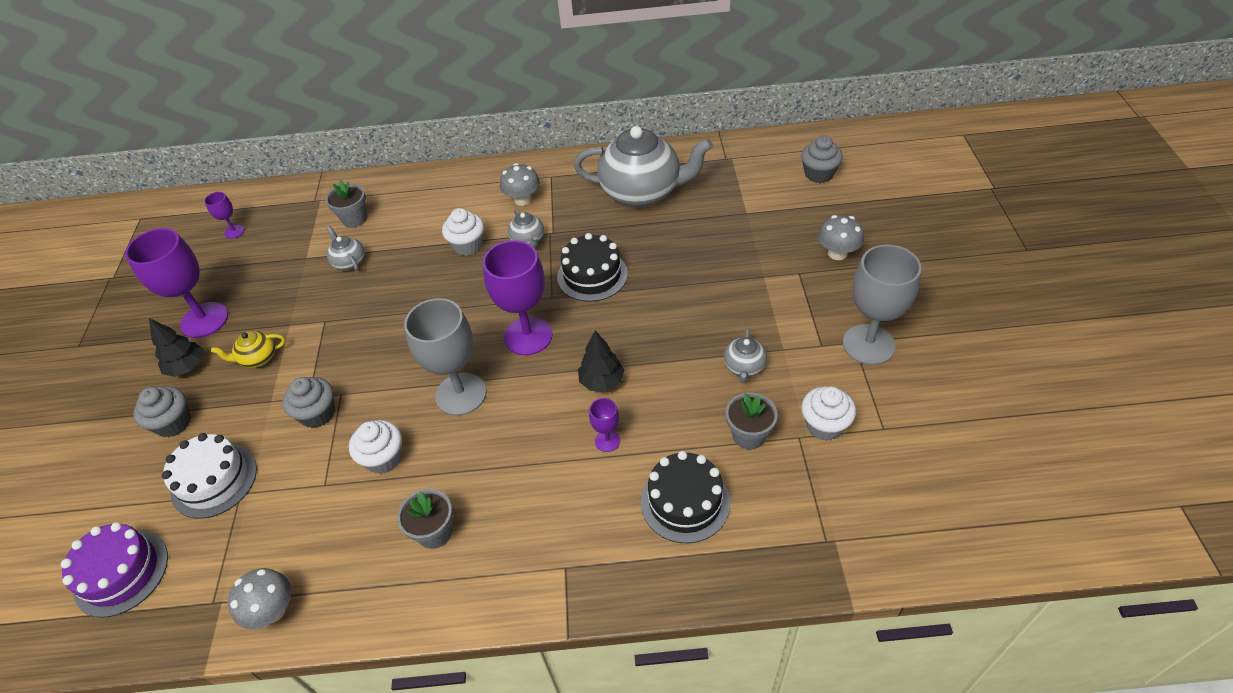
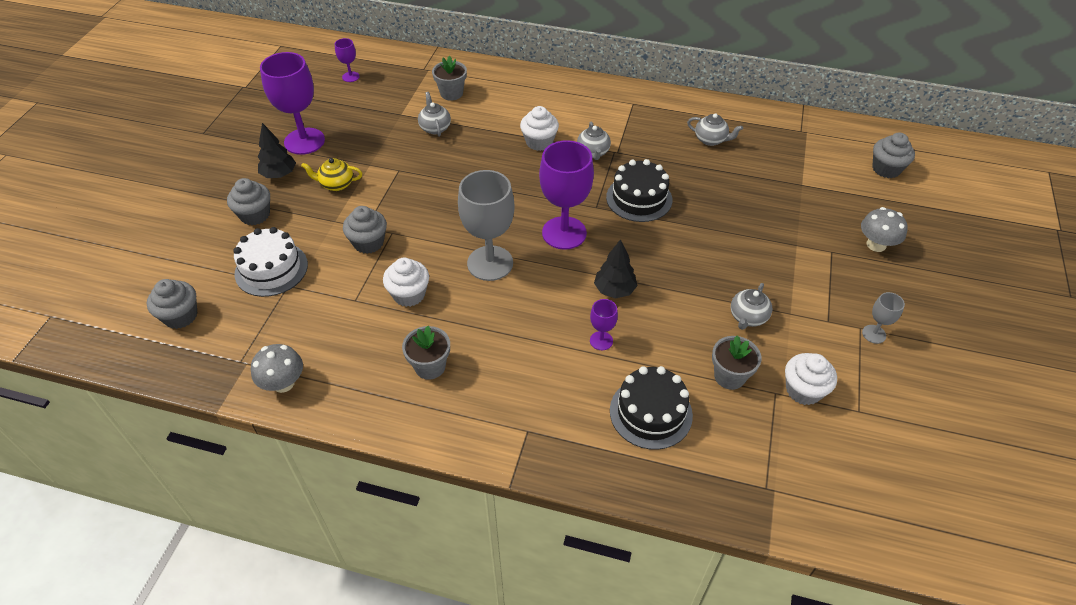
camera: 15 degrees right, 0 degrees up
purple cake [61,522,168,618] -> grey cupcake [147,279,197,329]
grey mushroom [500,163,540,206] -> none
grey teapot [574,126,713,208] -> grey teapot [687,113,743,146], size x0.43
grey goblet [843,245,922,365] -> grey goblet [862,292,905,344], size x0.47

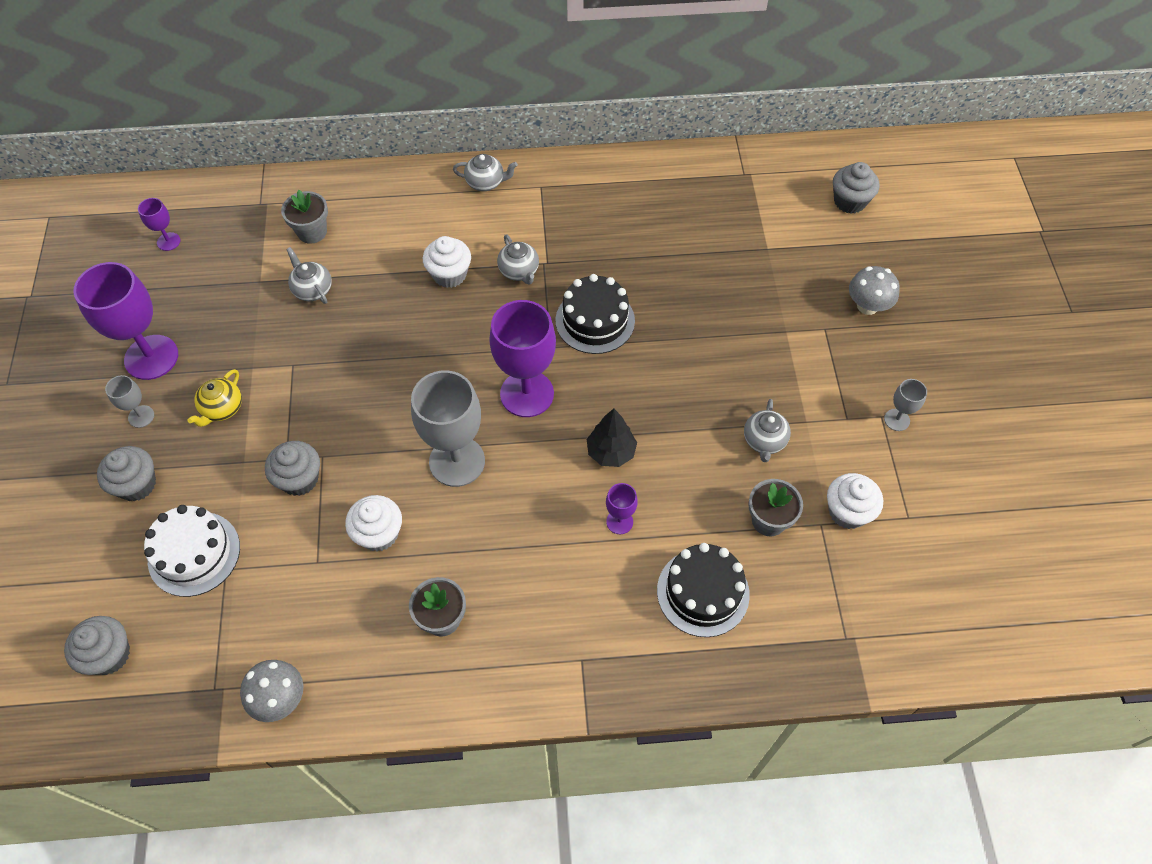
camera: 20 degrees left, 10 degrees up
black tree [258,123,296,178] -> grey goblet [105,375,154,428]
yellow teapot [301,158,362,191] -> yellow teapot turned 45 degrees counterclockwise [187,369,242,427]
grey teapot [687,113,743,146] -> grey teapot moved to [453,154,518,191]

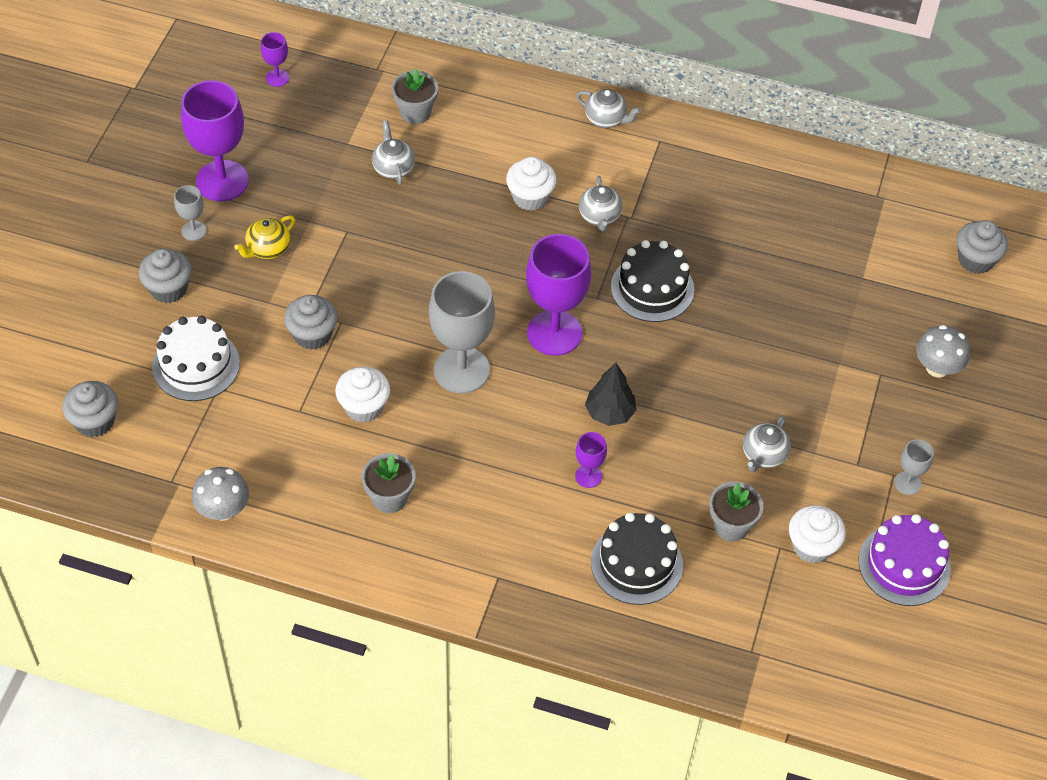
camera: 20 degrees right, 5 degrees down
none -> purple cake [859,514,951,606]

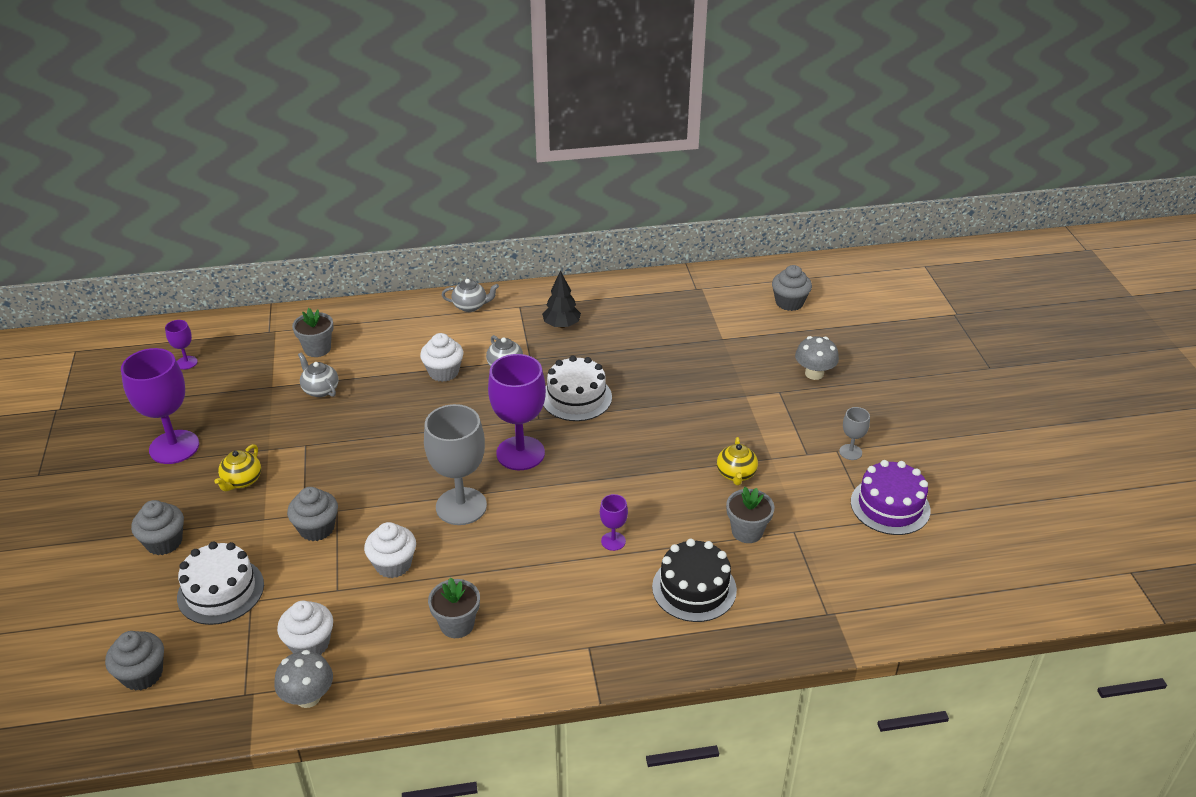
camera: 25 degrees left, 15 degrees down
grey goblet [174,185,207,241] -> none
black tree [585,363,636,426] -> black tree moved to [542,270,581,328]
black cake [611,240,694,322] -> white cake [543,356,612,421]
grey teapot [743,416,791,472] -> yellow teapot [717,437,758,485]
white cupcake [789,505,846,563] -> white cupcake moved to [277,600,333,655]

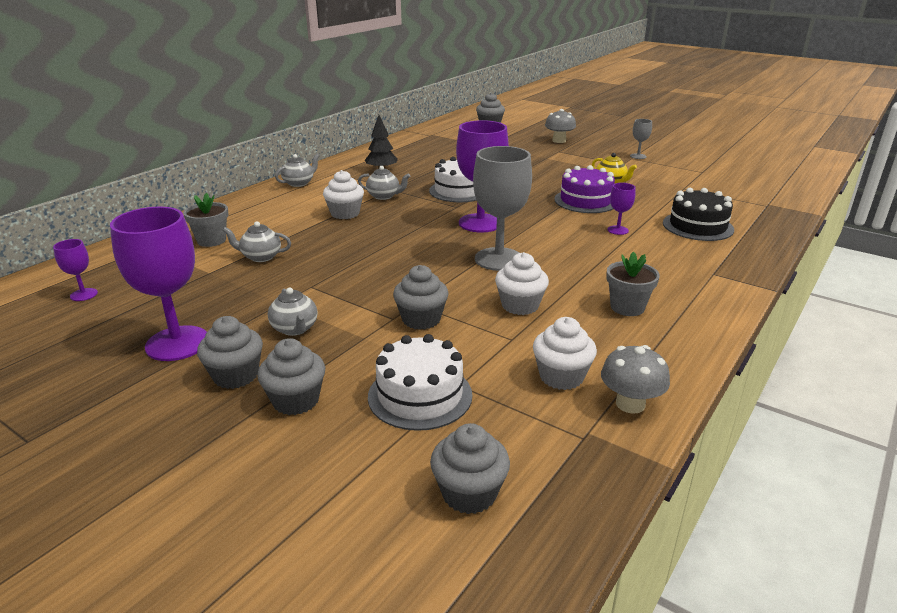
camera: 45 degrees left, 10 degrees down
yellow teapot [215,444,261,491] -> grey teapot [268,287,317,336]
grey flower pot [726,487,775,543] -> none
purple cake [851,460,931,535] -> purple cake moved to [554,165,615,213]
none -> grey cupcake [197,316,263,389]

